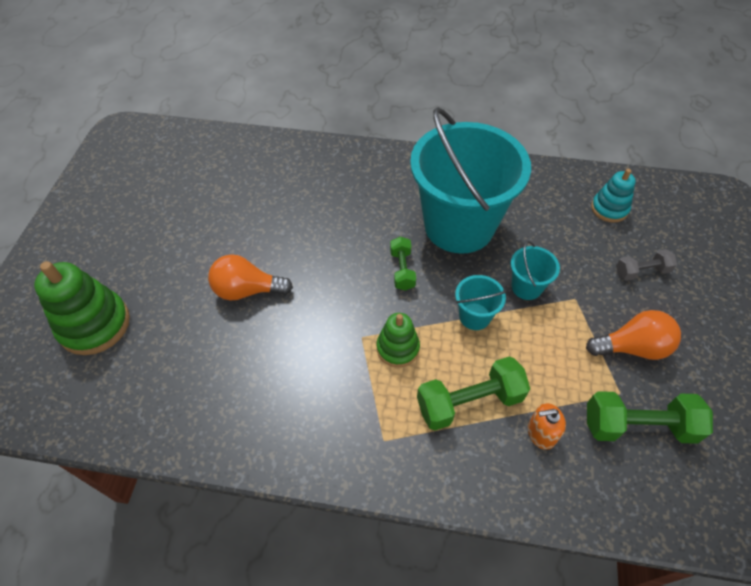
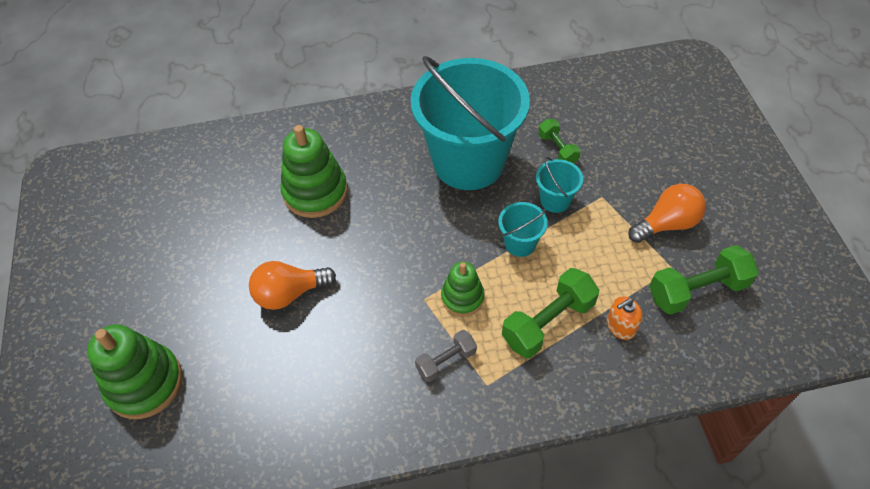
camera: 20 degrees left, 0 degrees up
green dumbbell [390,237,416,291] -> green dumbbell moved to [538,119,581,164]
turquoise stacking toy [591,169,636,223] -> none
grey dumbbell [616,249,677,281] -> grey dumbbell moved to [415,330,477,382]
none -> green stacking toy [280,125,348,218]

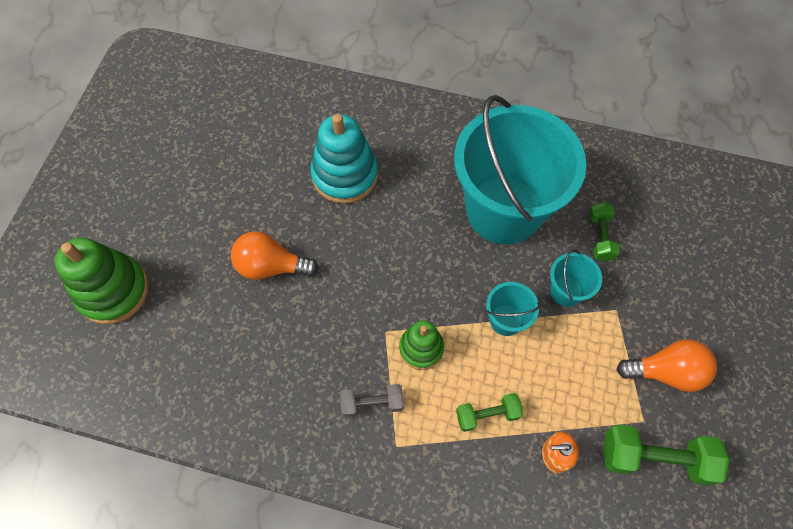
camera: 25 degrees right, 10 degrees up
green stacking toy [280,125,348,218] -> turquoise stacking toy [310,114,378,204]
green dumbbell [502,268,599,358] -> green dumbbell [456,393,523,432], size x0.59

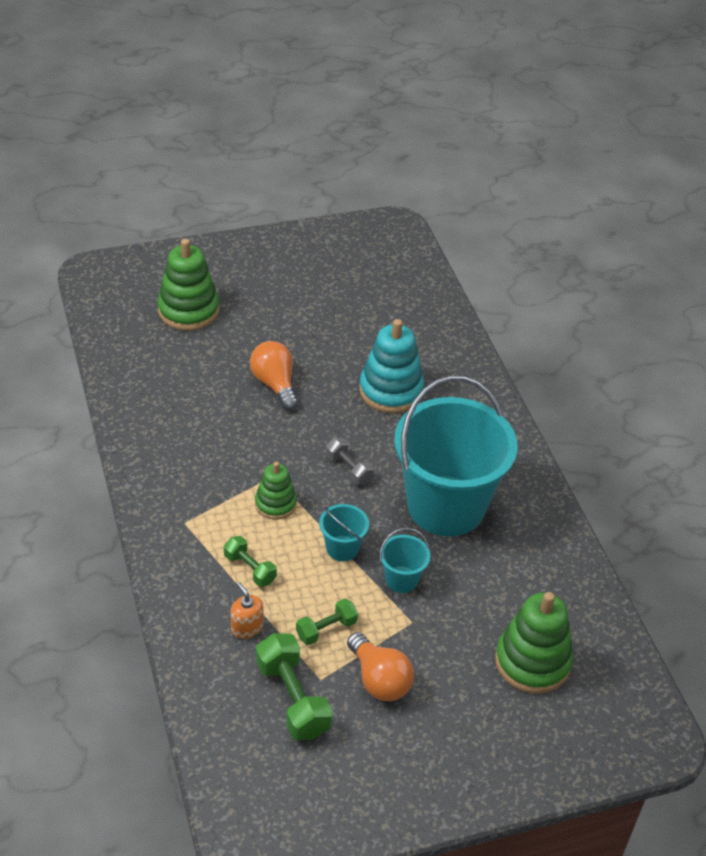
camera: 55 degrees right, 20 degrees down
grey dumbbell [340,384,404,417] -> grey dumbbell moved to [326,438,374,485]
green dumbbell [589,202,620,261] -> green dumbbell moved to [296,599,358,645]
none -> green stacking toy [495,592,573,694]

